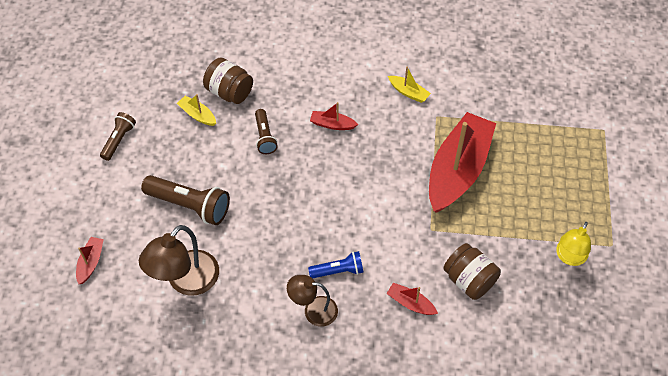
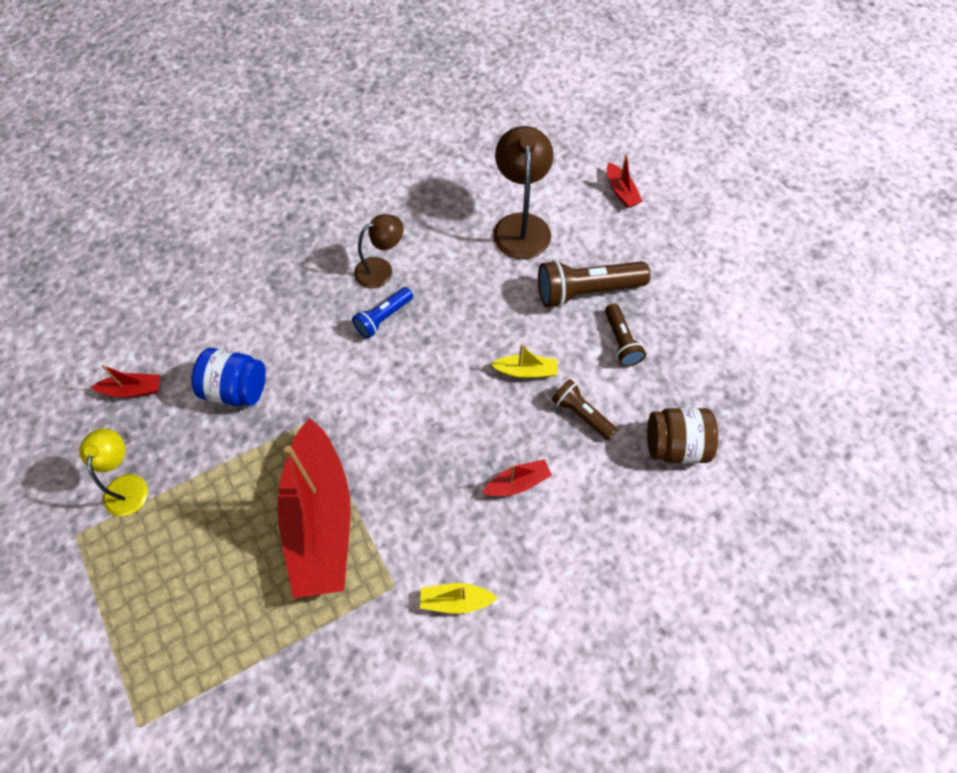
camera: 145 degrees right, 5 degrees up
brown flashlight [100,112,136,161] -> brown flashlight moved to [605,303,646,367]
yellow boat [177,94,216,126] -> yellow boat moved to [490,344,557,378]
red boat [386,283,438,315] -> red boat moved to [91,365,160,397]
brown jar [443,243,501,300] -> blue jar [192,348,266,406]

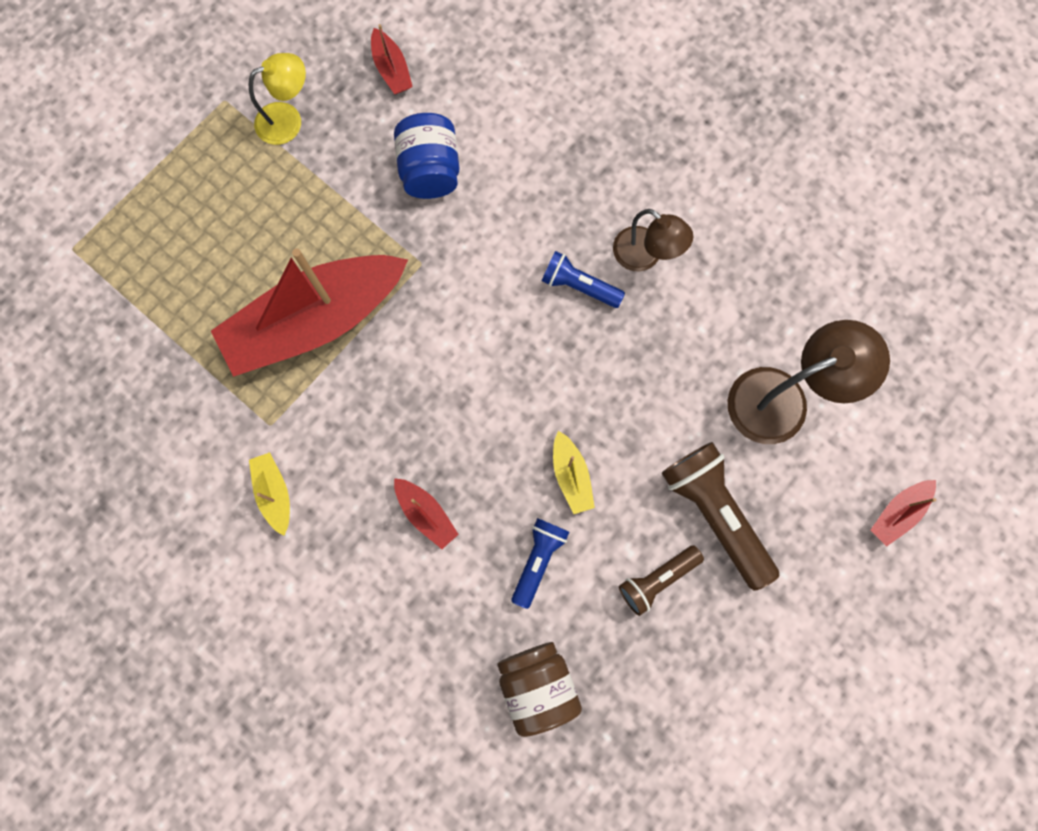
camera: 70 degrees right, 15 degrees up
brown flashlight [552,379,618,440] -> blue flashlight [511,518,569,609]

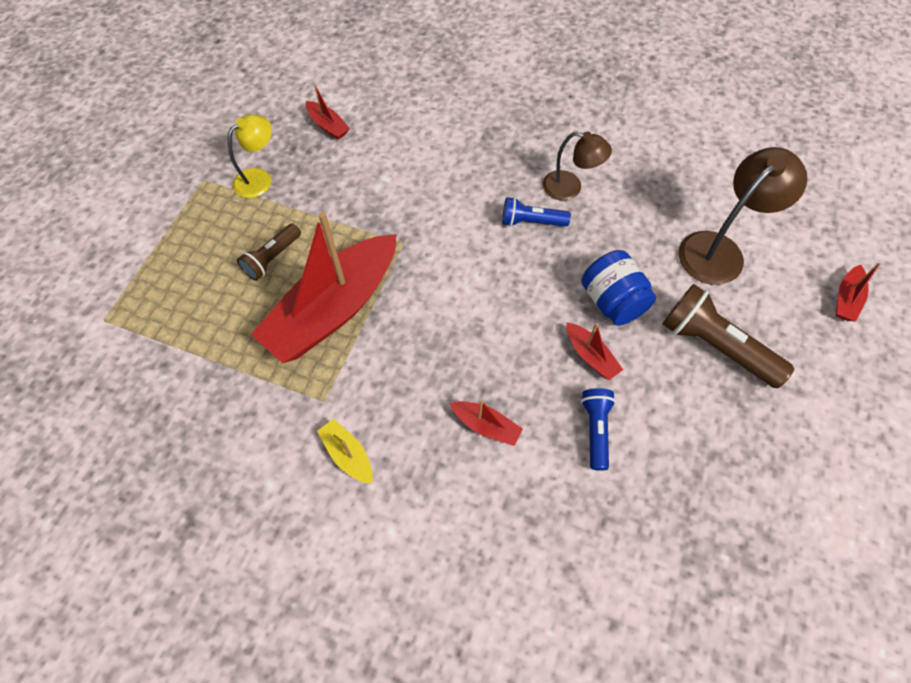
camera: 20 degrees left, 15 degrees down
blue jar [394,113,460,199] -> blue jar moved to [581,250,656,326]
brown jar [497,642,582,737] -> none
yellow boat [553,431,595,514] -> red boat [567,323,623,380]
brown flashlight [619,545,704,616] -> brown flashlight moved to [237,224,301,281]

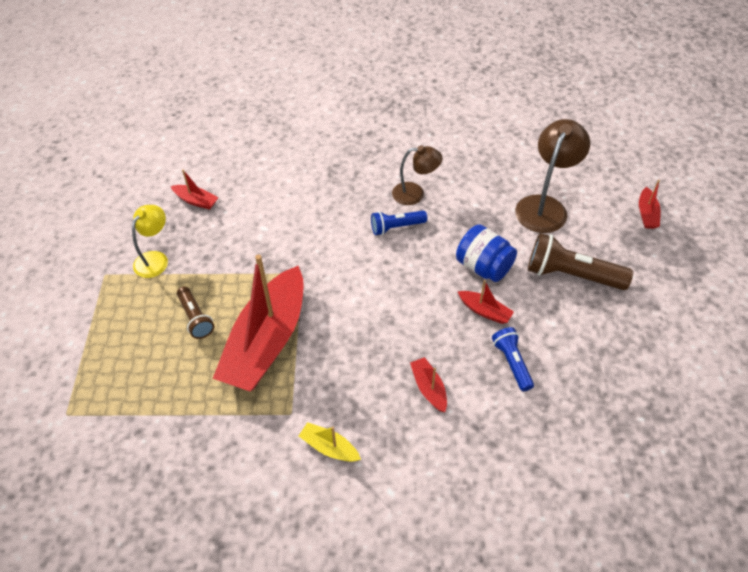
camera: 20 degrees left, 10 degrees down
brown flashlight [237,224,301,281] -> brown flashlight turned 45 degrees counterclockwise [177,286,214,339]
red boat [450,399,523,446] -> red boat turned 120 degrees counterclockwise [410,357,447,412]

